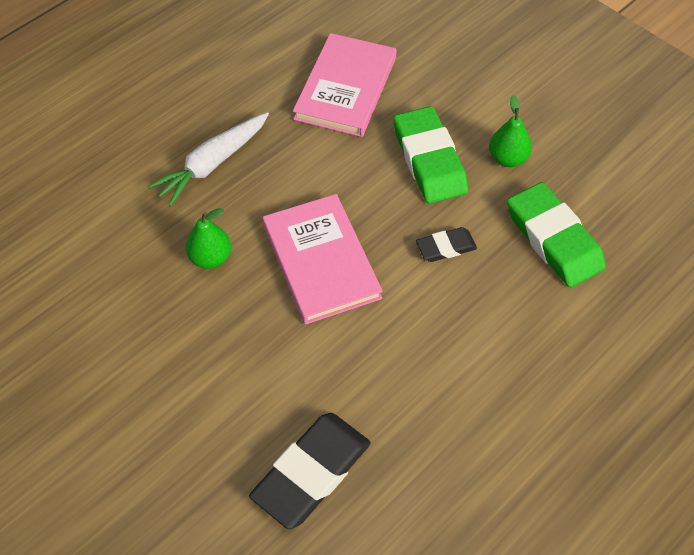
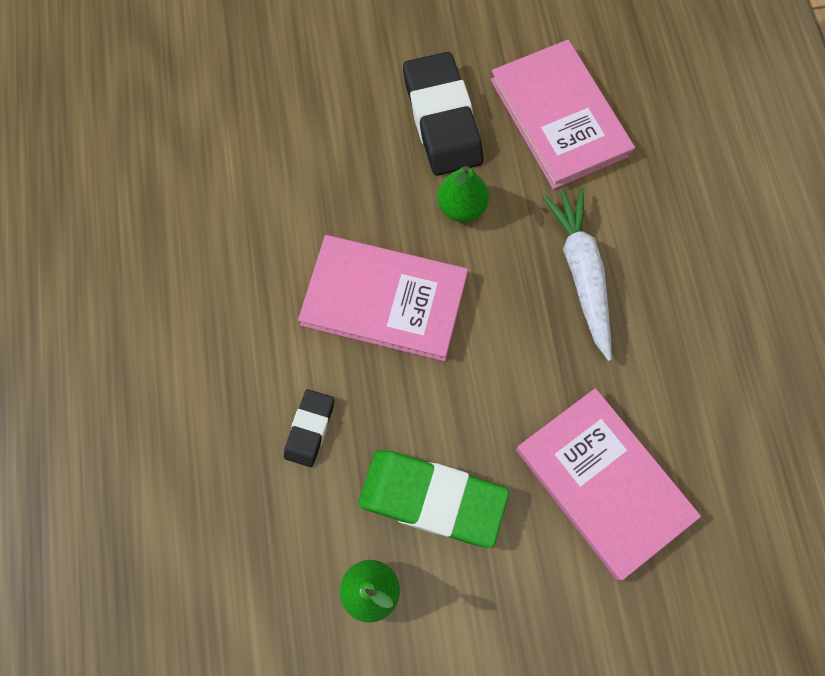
camera: 125 degrees right, 15 degrees up
black eraser [249,413,371,529] -> black eraser moved to [403,52,483,176]
green eraser [507,182,606,288] -> none
none -> pink book [490,40,635,189]

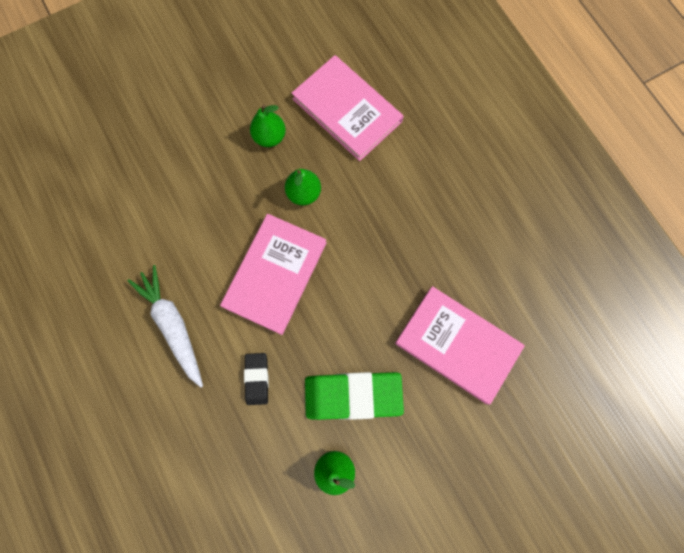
camera: 20 degrees left, 5 degrees up
pink book [298,235,468,361] -> pink book turned 60 degrees counterclockwise [220,214,327,335]
black eraser [403,52,483,176] -> green pear [250,105,286,147]
white carrot [542,187,612,361] -> white carrot moved to [127,265,203,387]

